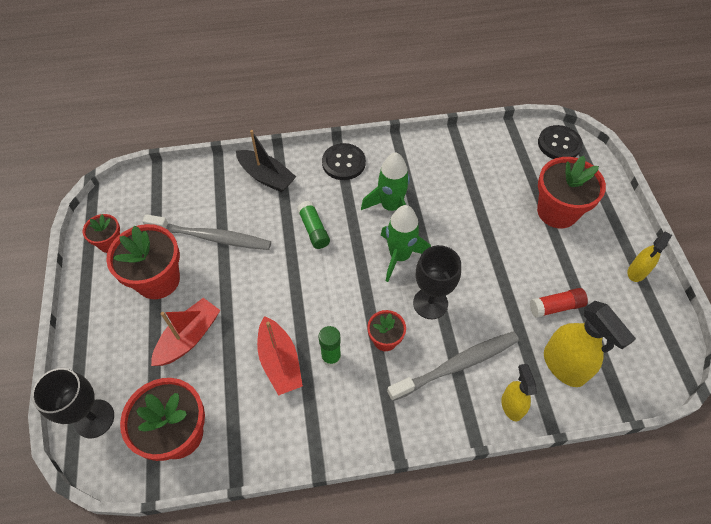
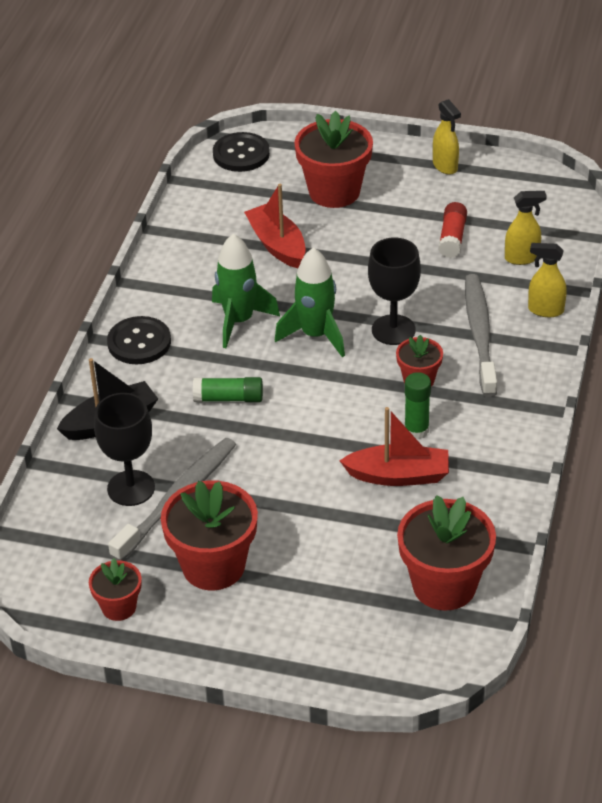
camera: 65 degrees left, 15 degrees down
black goblet [32,368,114,438] -> black goblet moved to [94,393,155,506]
red boat [151,298,220,366] -> red boat moved to [244,184,306,268]
yellow spray bottle [544,301,636,387] -> yellow spray bottle [505,191,547,265], size x0.60

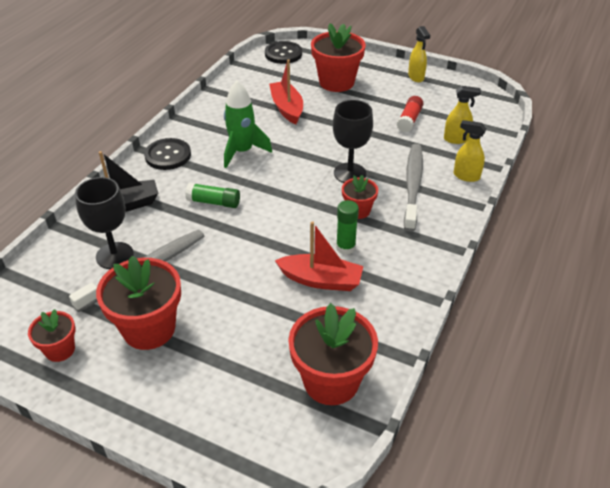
camera: 10 degrees right, 0 degrees up
green rocket [275,247,345,357] -> none

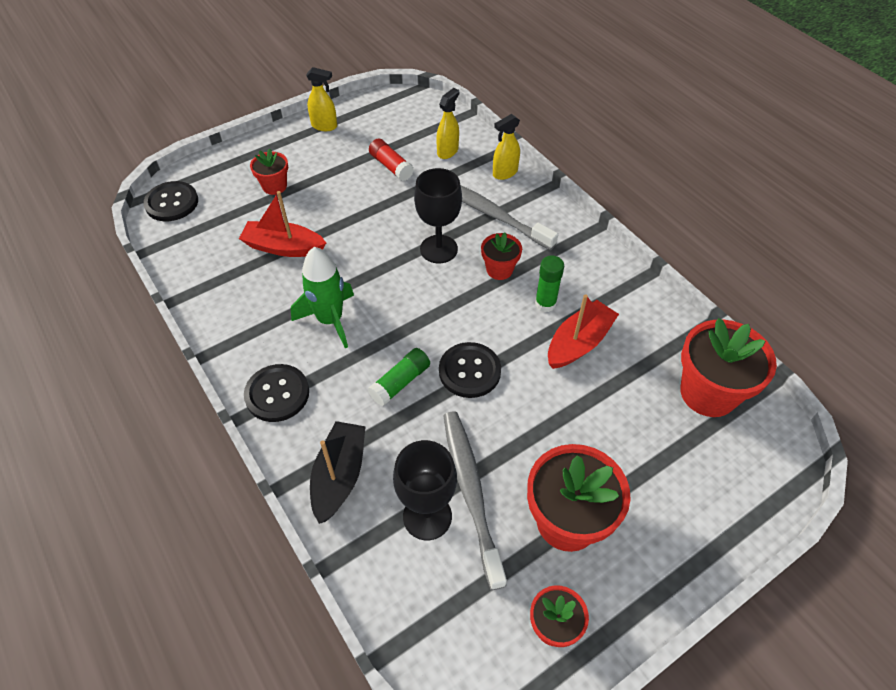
camera: 60 degrees left, 10 degrees up
red flower pot [311,23,366,92] -> red flower pot [250,148,288,195], size x0.54
none -> black button [439,342,501,398]

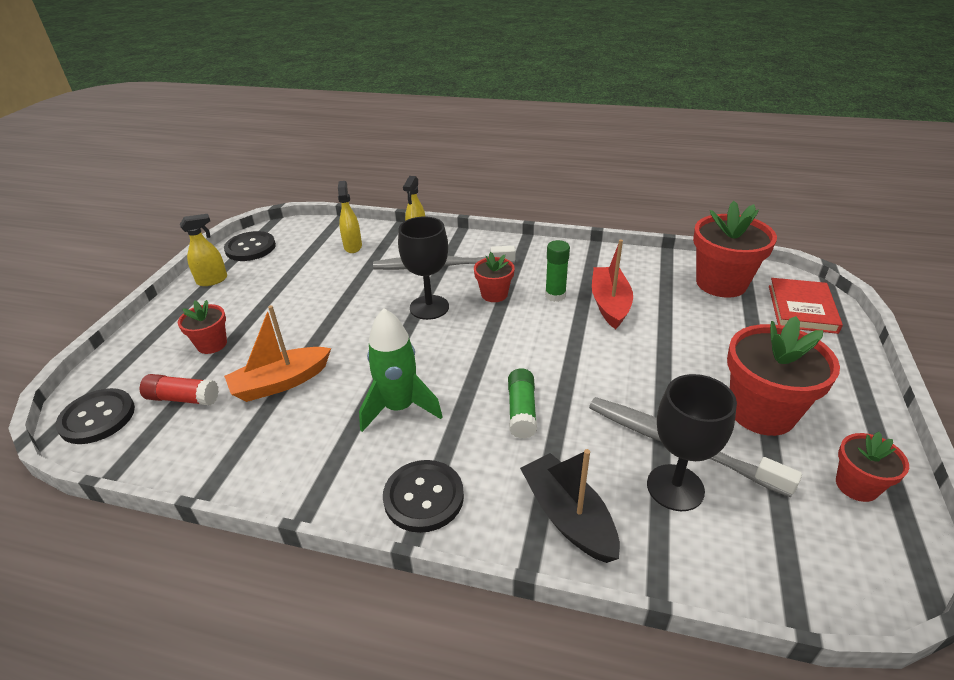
camera: 40 degrees left, 15 degrees down
red boat [239,191,326,257] -> orange boat [224,305,331,402]
red glue stick [369,139,414,181] -> red glue stick moved to [140,374,219,406]
black button [439,342,501,398] -> black button moved to [224,231,276,261]
none -> red book [769,278,843,334]

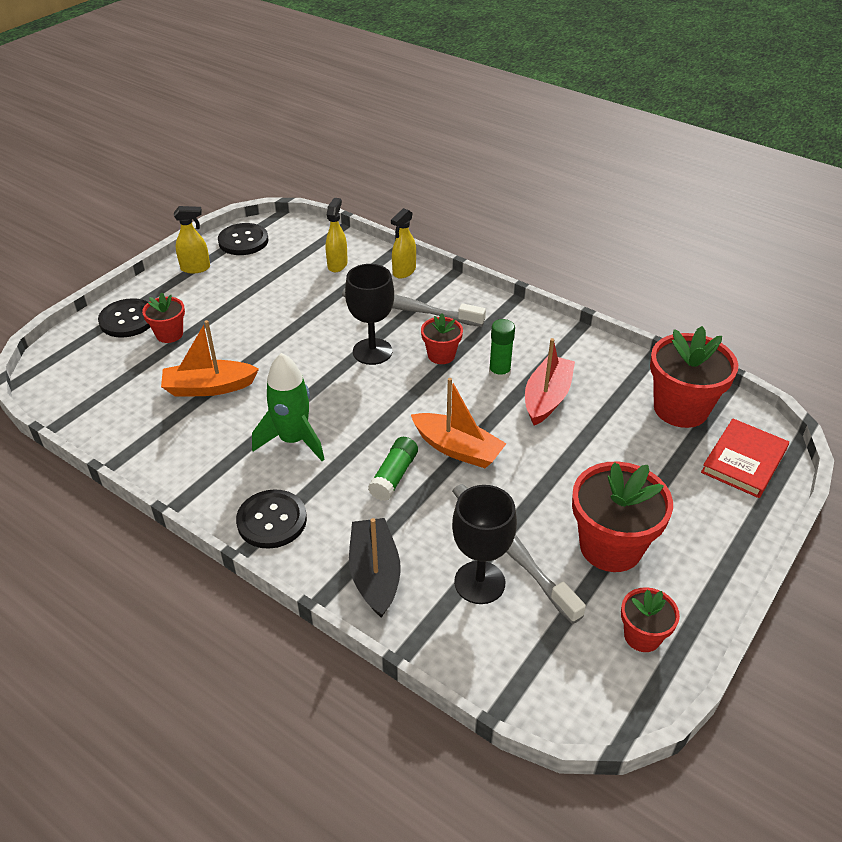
camera: 20 degrees right, 5 degrees up
black button [56,388,135,444] -> black button moved to [98,298,150,338]
red glue stick [140,374,219,406] -> none
none -> orange boat [411,378,507,468]

